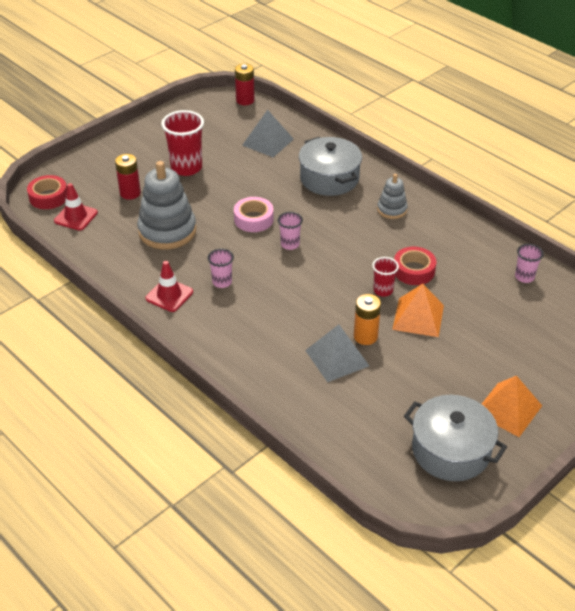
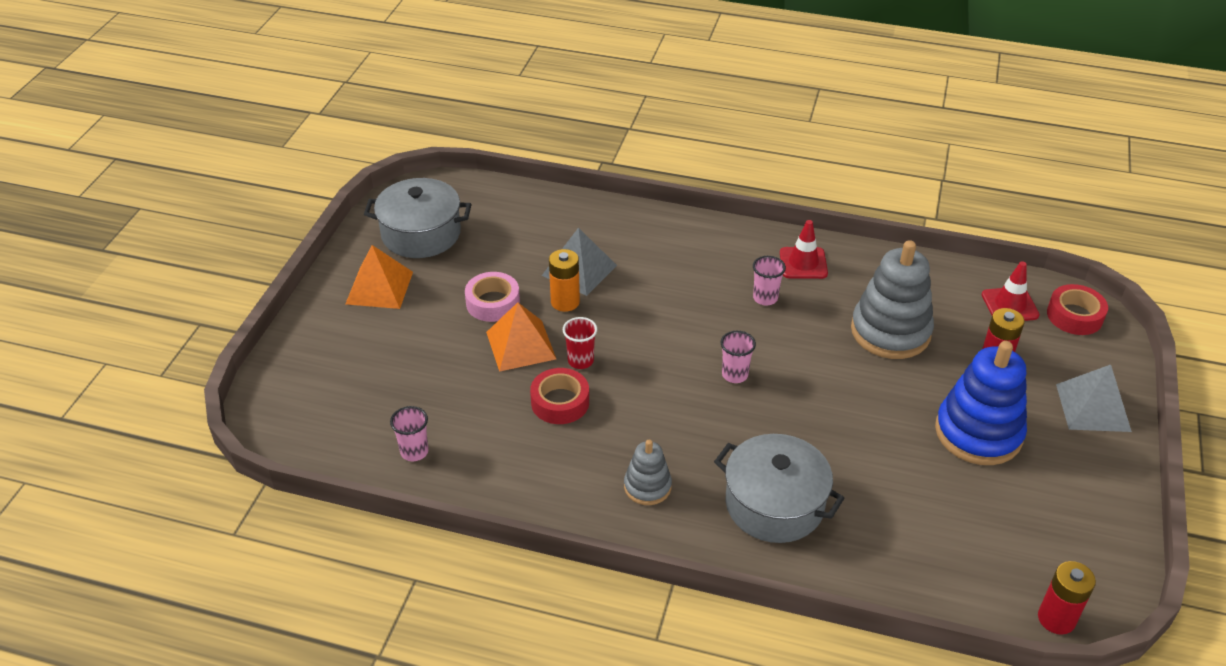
camera: 150 degrees right, 0 degrees up
red cup [161,110,204,176] -> blue stacking toy [935,341,1027,465]
pink tape [234,197,274,232] -> pink tape moved to [465,272,520,322]
grey pyramid [242,110,294,157] -> grey pyramid moved to [1056,365,1132,432]

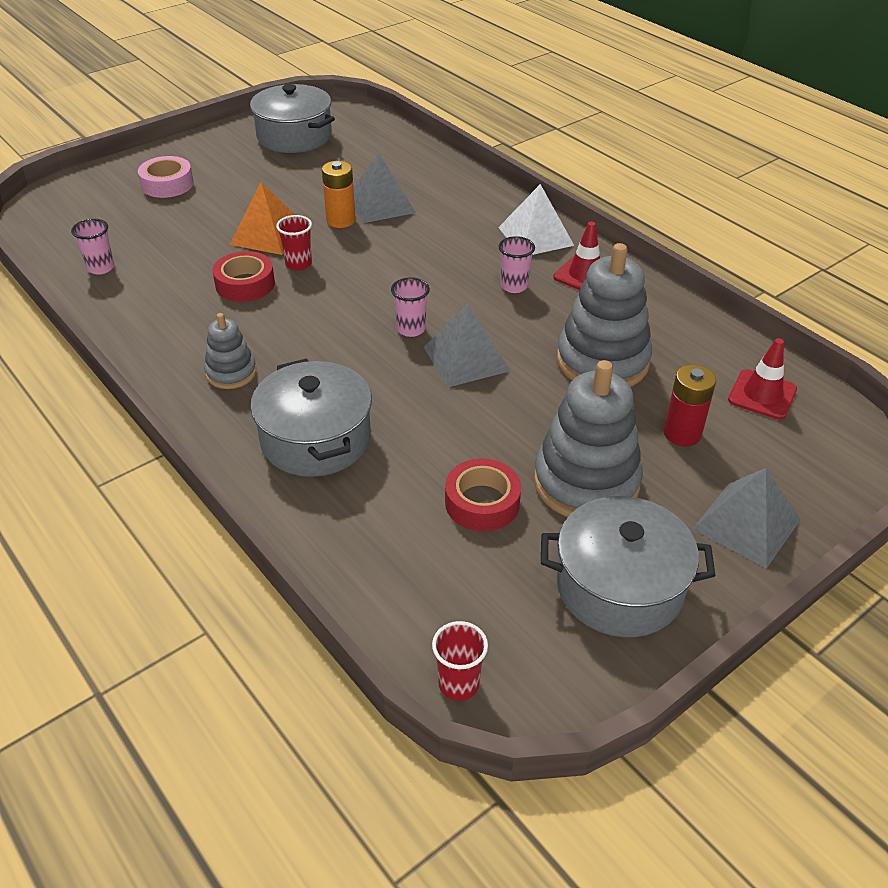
camera: 35 degrees right, 0 degrees up
orange pyramid [346,245,413,309] -> none
pink tape [465,272,520,322] -> pink tape moved to [138,156,194,198]
blue stacking toy [935,341,1027,465] -> grey stacking toy [534,360,643,517]
red battery [1038,561,1096,635] -> red cup [432,621,488,701]
red tape [1047,284,1108,335] -> red tape moved to [445,458,521,531]
none -> grey pyramid [424,304,510,387]
none -> white pyramid [498,184,574,255]
none -> grey pot [541,496,716,637]

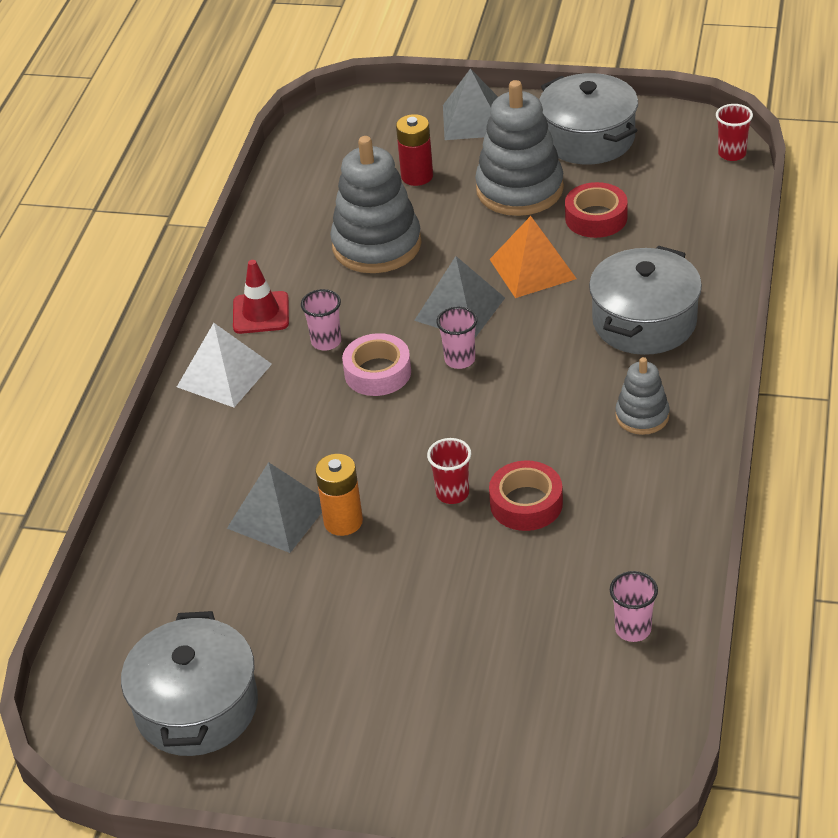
camera: 125 degrees left, 0 degrees up
pink tape [138,156,194,198] -> pink tape moved to [342,333,411,396]
orange pyramid [229,182,295,255] -> orange pyramid moved to [489,216,577,298]
red traffic cone [728,338,797,420] -> none

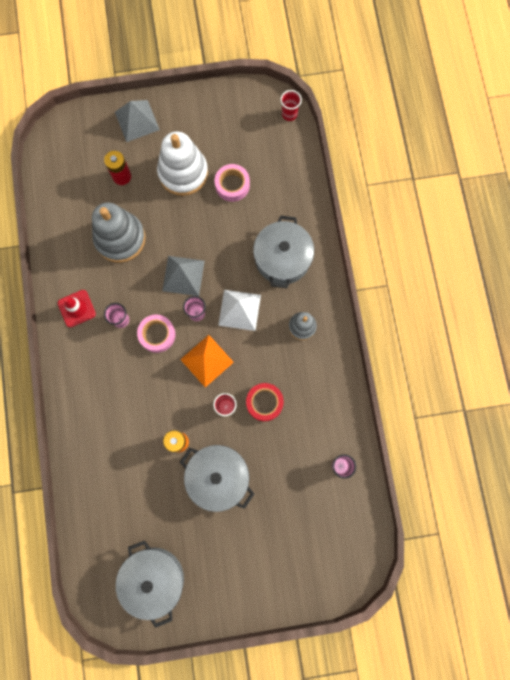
camera: 25 degrees left, 35 degrees up
white pyramid [177,323,272,407] -> white pyramid moved to [218,290,261,331]
grey pyramid [227,462,322,553] -> none
grey stacking toy [475,80,564,216] -> white stacking toy [157,132,208,196]
orange pyramid [489,216,577,298] -> orange pyramid moved to [180,335,234,387]
grey pot [539,73,638,164] -> grey pot moved to [180,445,254,512]
red tape [565,182,628,238] -> pink tape [215,164,250,202]

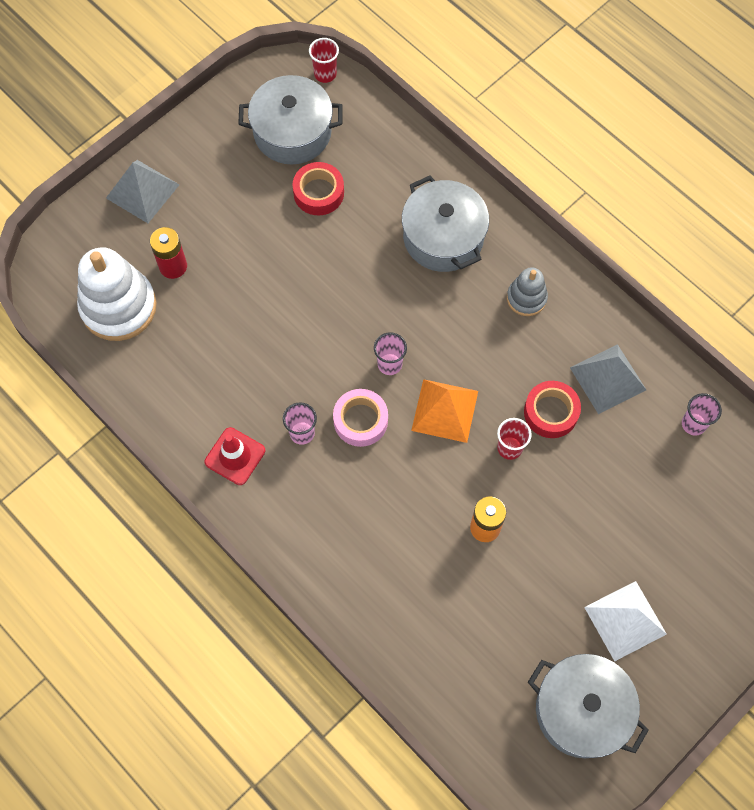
camera: 35 degrees left, 10 degrees down
grey stacking toy [92,202,146,263] -> none
white stacking toy [157,132,208,196] -> white stacking toy moved to [77,247,157,341]
grey pyramid [162,256,205,296] -> grey pyramid moved to [570,344,646,414]
grey pot [180,445,254,512] -> grey pot moved to [238,75,343,164]
pink tape [215,164,250,202] -> red tape [293,162,344,215]
white pyramid [218,290,261,331] -> white pyramid moved to [584,581,667,661]

